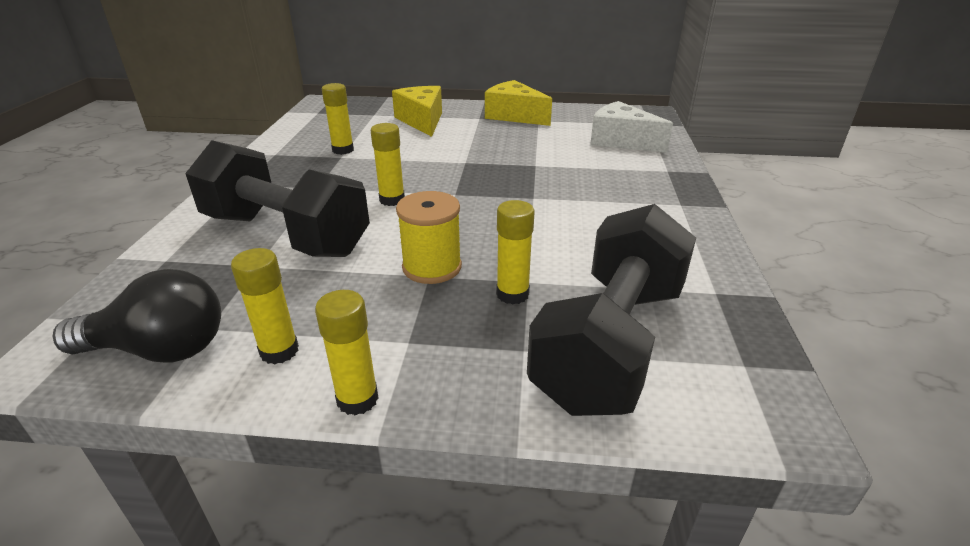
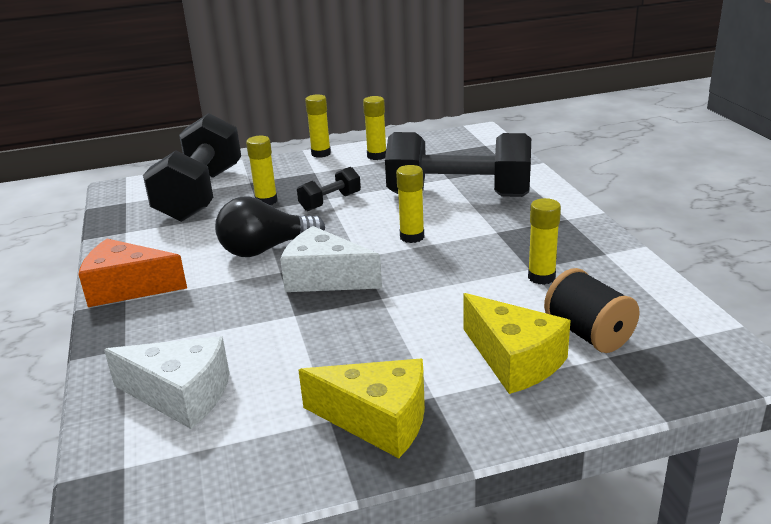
camera: 160 degrees right, 5 degrees down
black light bulb [53,269,221,362] -> black light bulb moved to [215,197,325,257]
yellow spool [396,191,462,284] -> black dumbbell [297,167,361,211]
none -> orange cheese [78,239,187,307]
none -> white cheese [280,226,382,292]
none -> black spool [544,268,640,353]

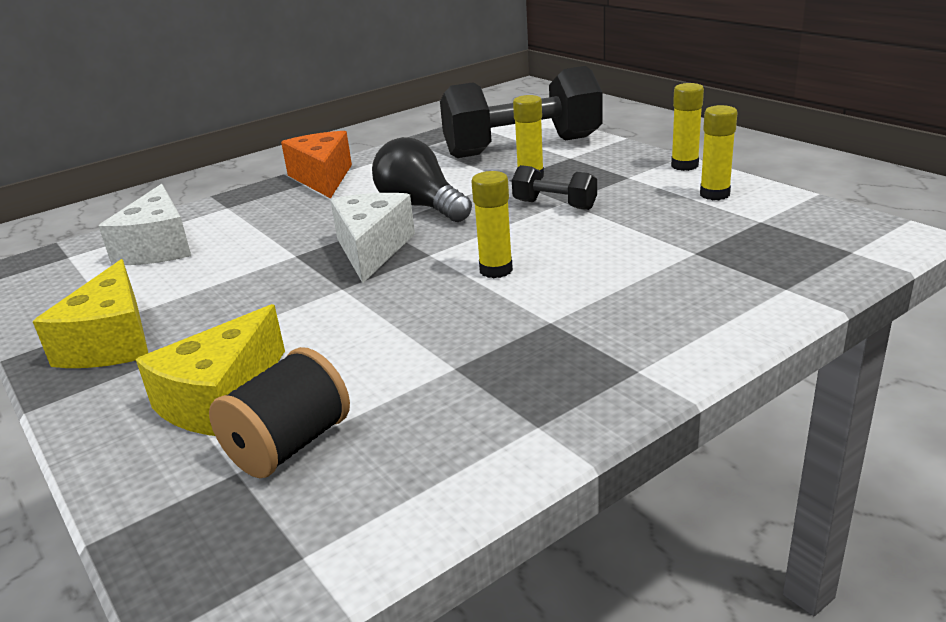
camera: 70 degrees right, 0 degrees up
black dumbbell [385,132,531,197] -> none
yellow glue stick [528,198,561,285] -> none

